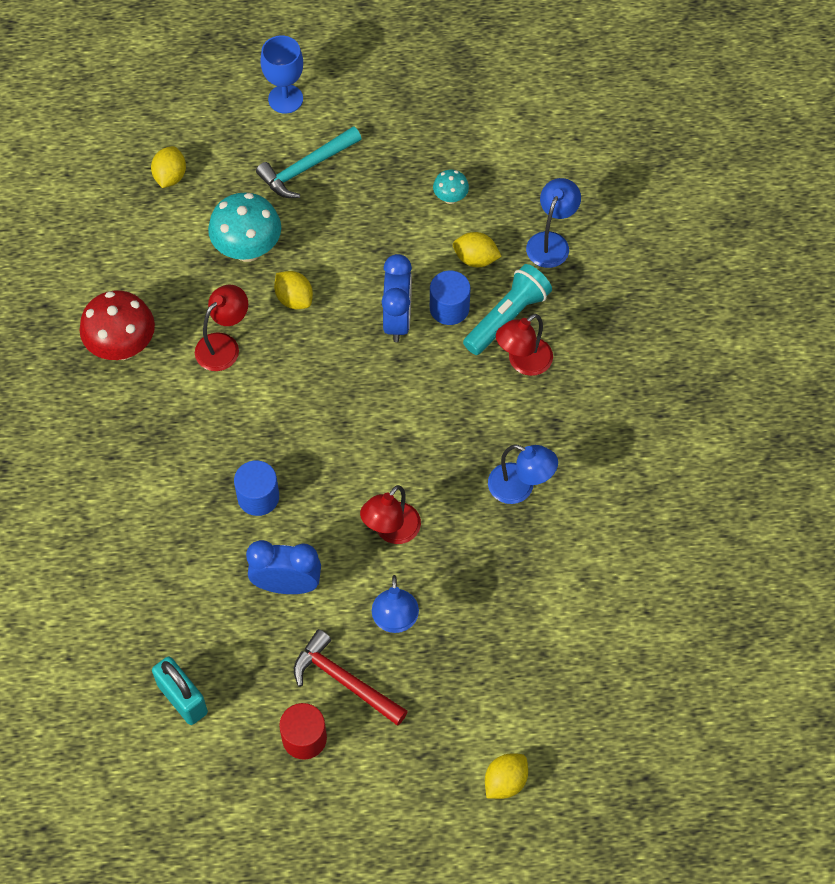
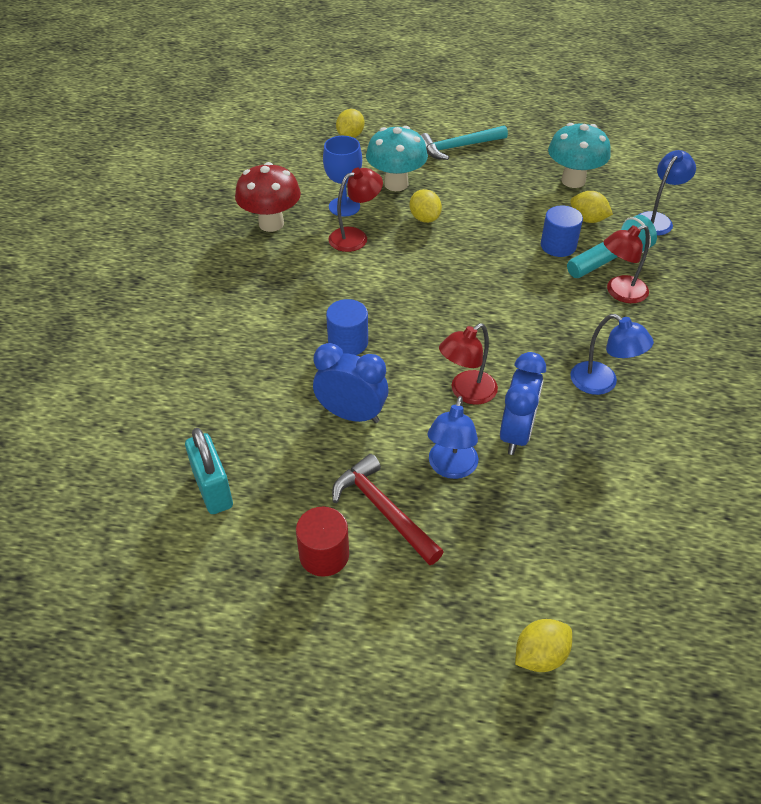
camera: 15 degrees right, 15 degrees down
blue goblet [260,36,303,114] -> blue goblet moved to [323,136,362,217]
blue clock [381,254,412,342] -> blue clock moved to [500,352,546,455]
turquoise mushroom [433,170,469,204] -> turquoise mushroom [548,123,611,188], size x1.99

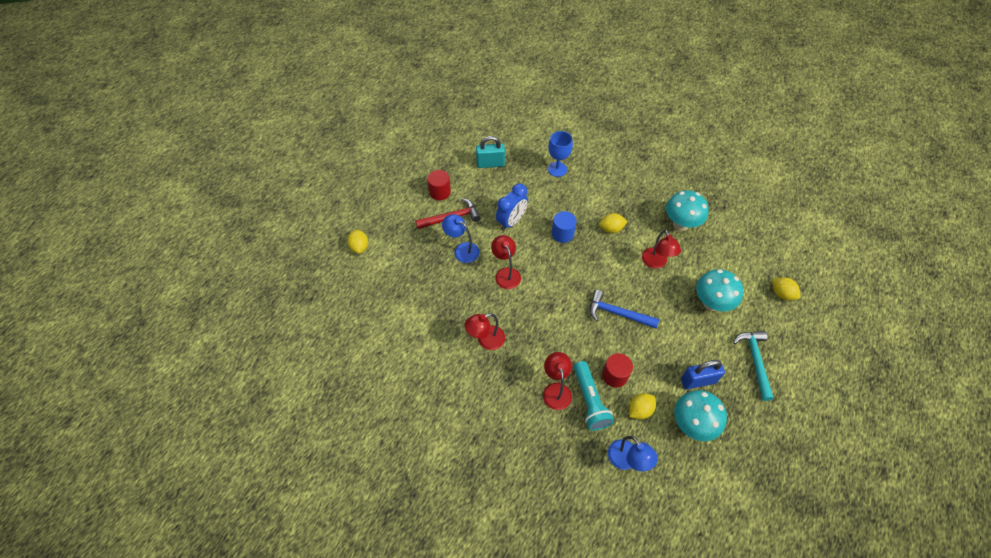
camera: 110 degrees right, 10 degrees up
red mushroom [235,162,301,232] -> turquoise mushroom [666,190,709,231]
blue goblet [323,136,362,217] -> blue goblet moved to [548,131,573,177]
yellow lemon [410,189,442,223] -> yellow lemon moved to [599,213,627,233]
blue clock [500,352,546,455] -> none
blue cylinder [541,206,583,257] -> red cylinder [602,353,633,388]
blue lamp [570,314,654,395] -> red lamp [465,313,505,350]
none -> blue hammer [590,290,659,328]
none -> blue padlock [681,360,725,389]

